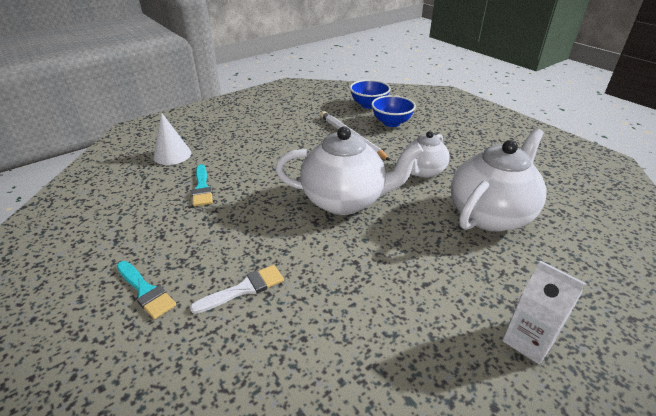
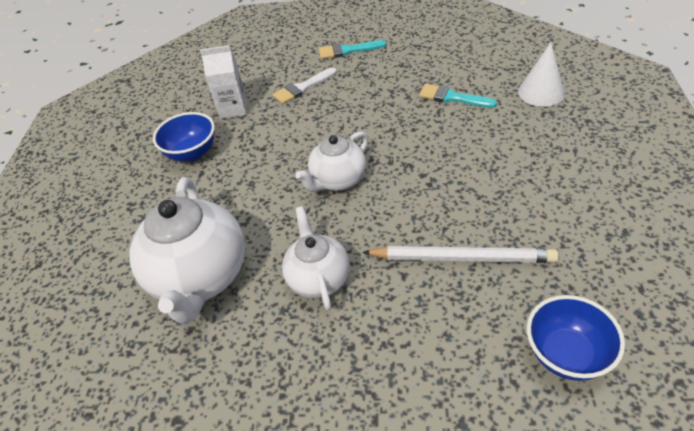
camera: 135 degrees right, 10 degrees up
white brush [190,265,284,314] -> white brush turned 45 degrees clockwise [273,67,337,104]
white teapot [275,127,423,215] -> white teapot [295,131,368,192], size x0.59
blue bowl [371,95,416,127] -> blue bowl moved to [153,112,215,161]
white carton [502,260,586,365] -> white carton moved to [200,45,247,119]

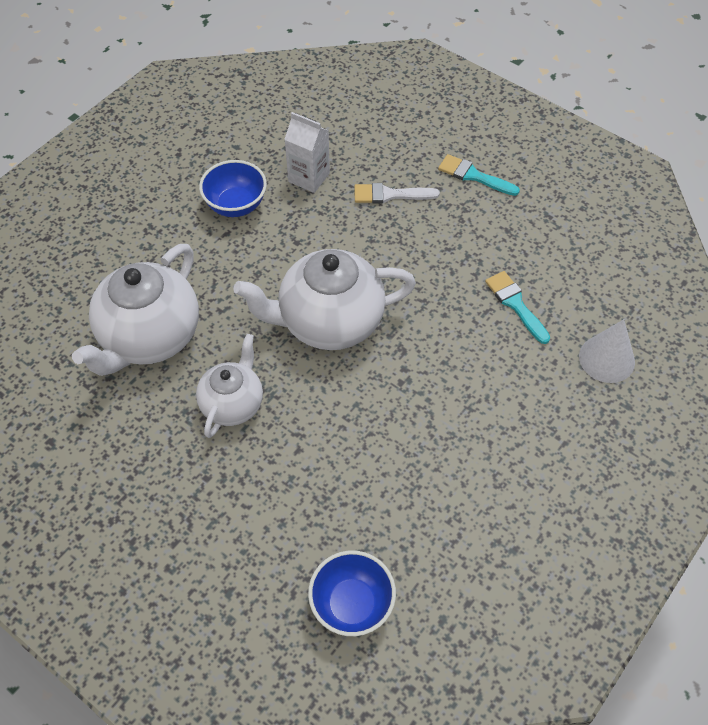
camera: 30 degrees right, 10 degrees up
white teapot [295,131,368,192] -> white teapot [233,249,416,350], size x1.68
white pencil [362,246,558,263] -> none

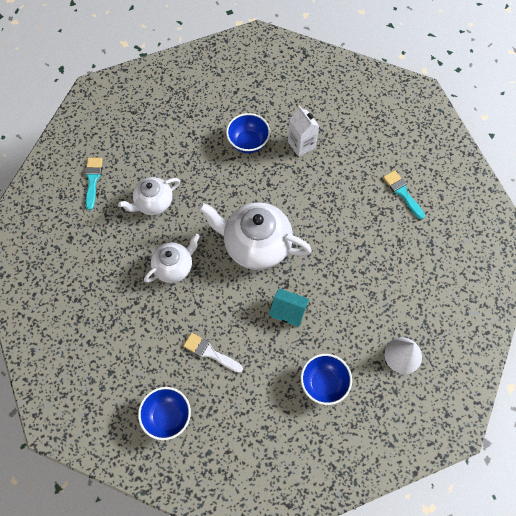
camera: 30 degrees right, 10 degrees up
white teapot [72,244,199,376] -> white teapot [118,177,180,215], size x0.59
white brush [354,183,440,204] -> white brush moved to [183,333,243,373]
turquoise brush [485,271,550,344] -> turquoise brush moved to [85,158,103,210]
none -> turquoise house [269,288,309,326]
none -> blue bowl [301,354,352,405]

